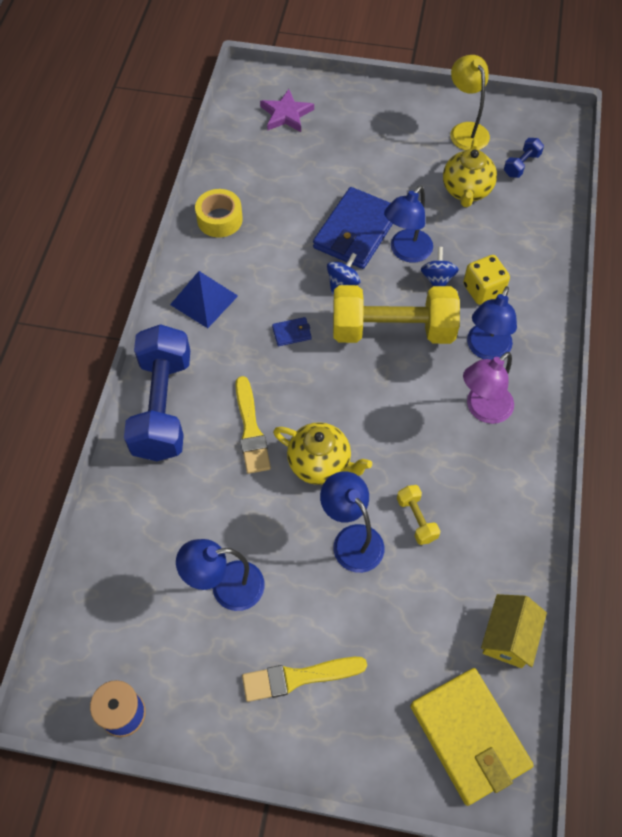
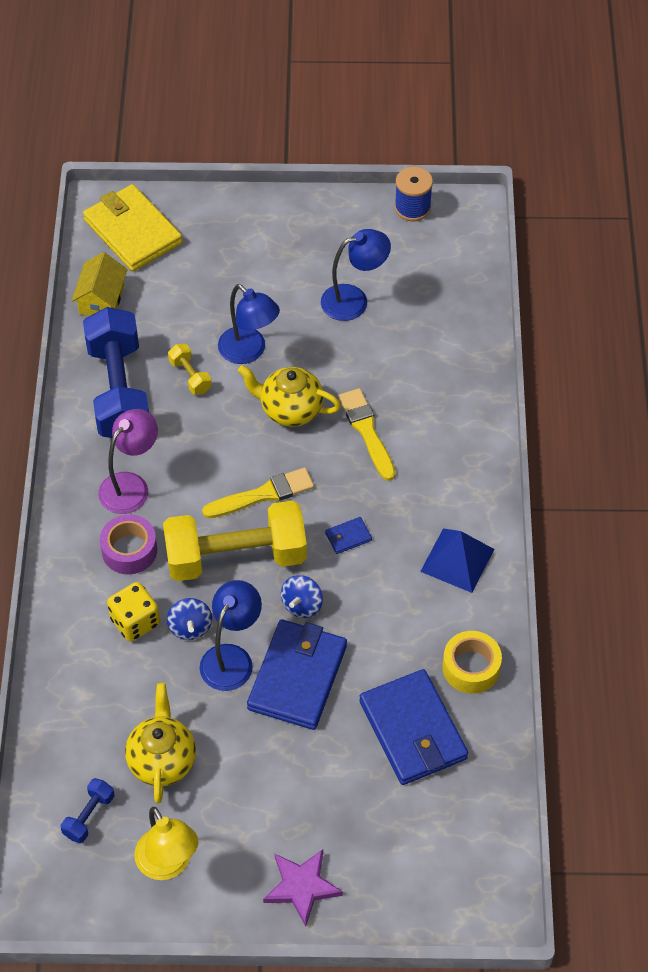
camera: 170 degrees right, 5 degrees down
blue dumbbell [124,324,190,461] -> blue dumbbell moved to [83,307,149,438]
yellow brush [242,657,367,702] -> yellow brush moved to [202,468,314,518]
purple star [260,89,314,132] -> purple star moved to [263,849,343,927]
blue lamp [467,286,517,360] -> purple tape [100,514,157,574]
none -> blue wallet [359,669,468,785]

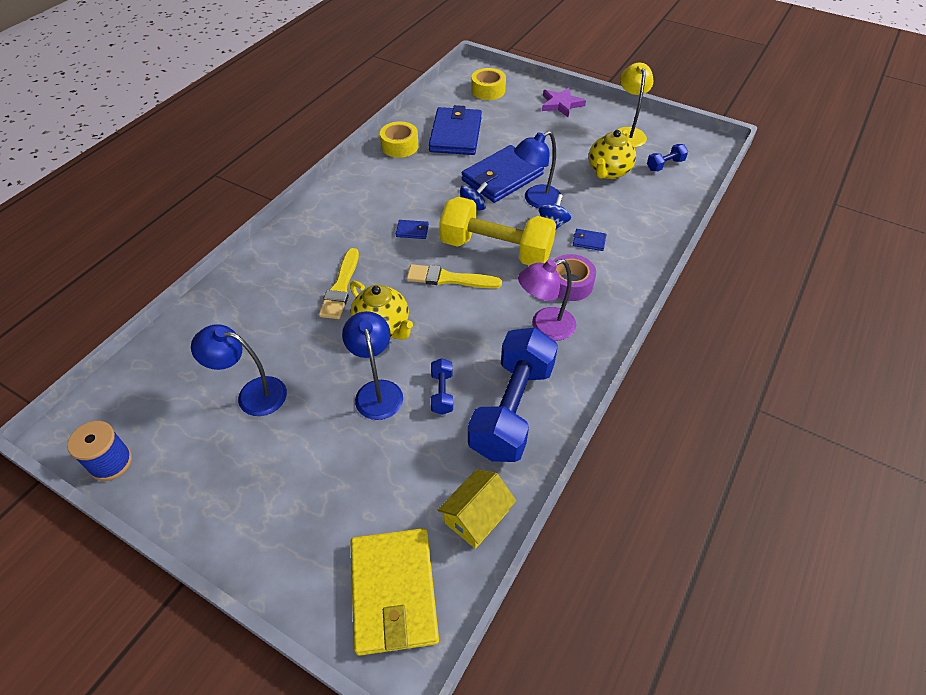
camera: 150 degrees left, 5 degrees down
yellow dice [107,582,160,642] -> blue wallet [573,229,606,251]
yellow dumbbell [168,344,212,395] -> blue dumbbell [431,358,453,415]
blue pyramid [420,528,494,593] -> none
none -> yellow tape [471,68,506,100]

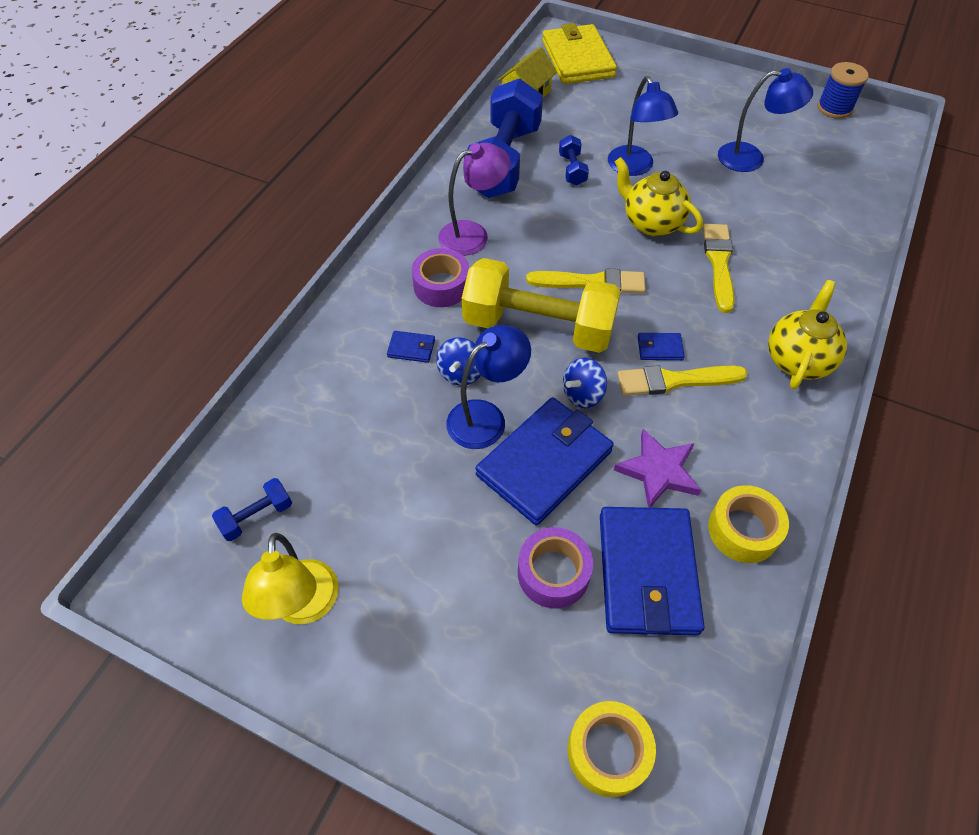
camera: 175 degrees right, 5 degrees up
purple star [542,87,586,118] -> purple star moved to [614,429,701,508]
yellow teapot [588,130,636,179] -> yellow teapot moved to [768,280,847,389]
none -> purple tape [518,527,593,608]
none -> yellow brush [617,365,748,396]

